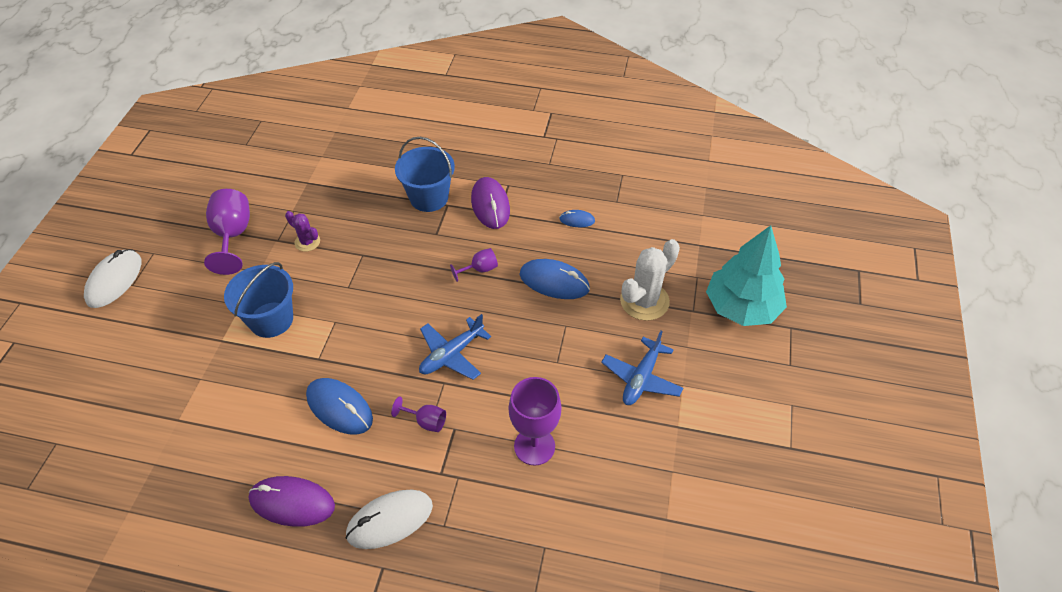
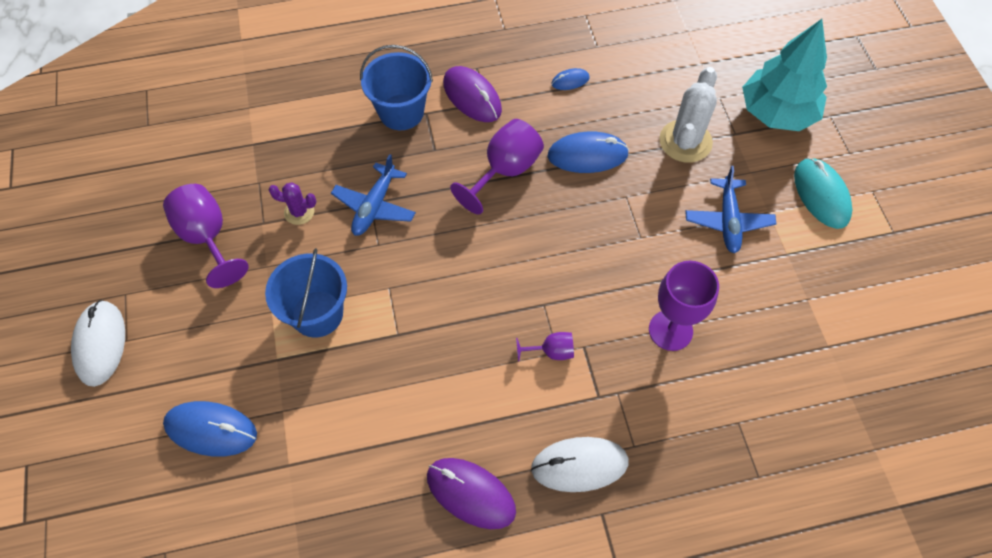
camera: 25 degrees left, 10 degrees up
purple mouse [249,476,335,527] -> purple mouse turned 45 degrees clockwise [427,458,516,529]
blue mouse [306,378,373,435] -> blue mouse moved to [163,401,257,457]
white mouse [346,490,433,549] -> white mouse turned 45 degrees clockwise [531,437,629,492]
blue plane [419,314,491,380] -> blue plane moved to [331,154,416,236]
purple goblet [450,248,498,282] -> purple goblet [450,119,544,214], size x1.91
none -> turquoise mouse [794,158,852,229]

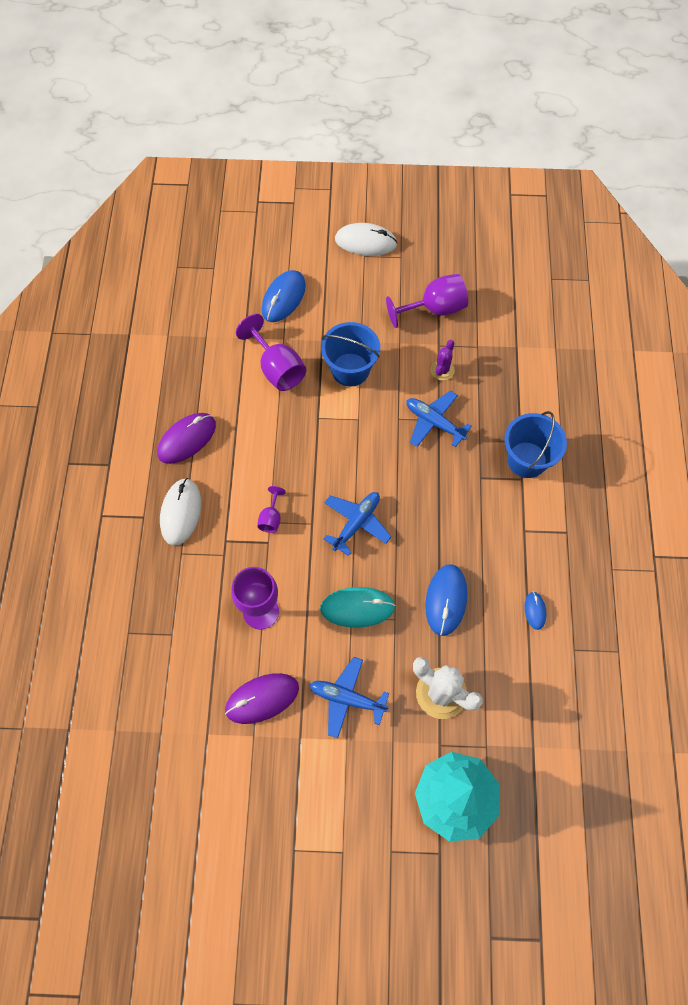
camera: 105 degrees right, 5 degrees up
purple mouse [443,66,502,122] -> purple mouse moved to [225,673,299,724]
purple goblet [450,119,544,214] -> purple goblet moved to [236,314,306,391]
turquoise mouse [794,158,852,229] -> turquoise mouse moved to [320,587,395,628]
none -> blue plane [324,492,392,556]

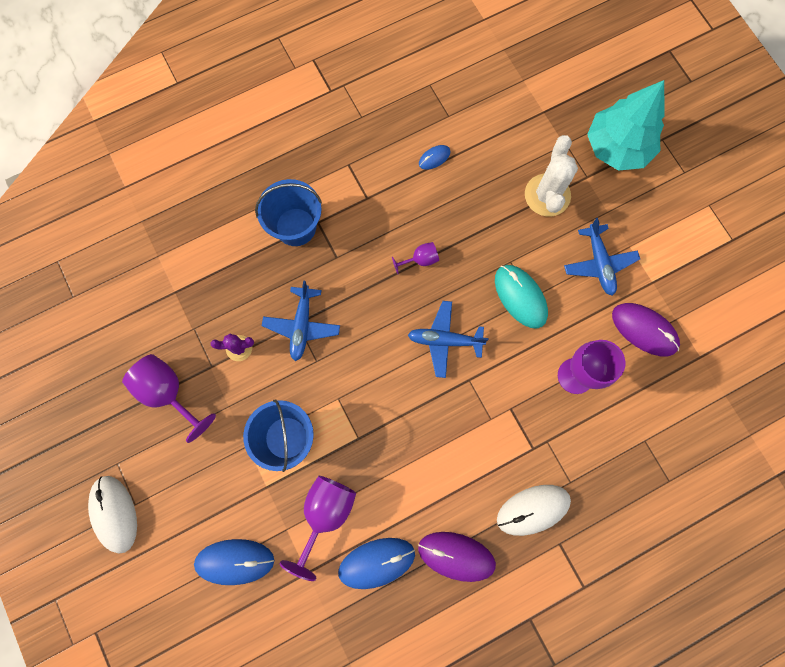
camera: 120 degrees left, 10 degrees up
purple goblet [257,486,286,533] -> purple goblet moved to [392,242,439,274]
blue mouse [425,564,467,636] -> blue mouse moved to [338,538,415,589]

